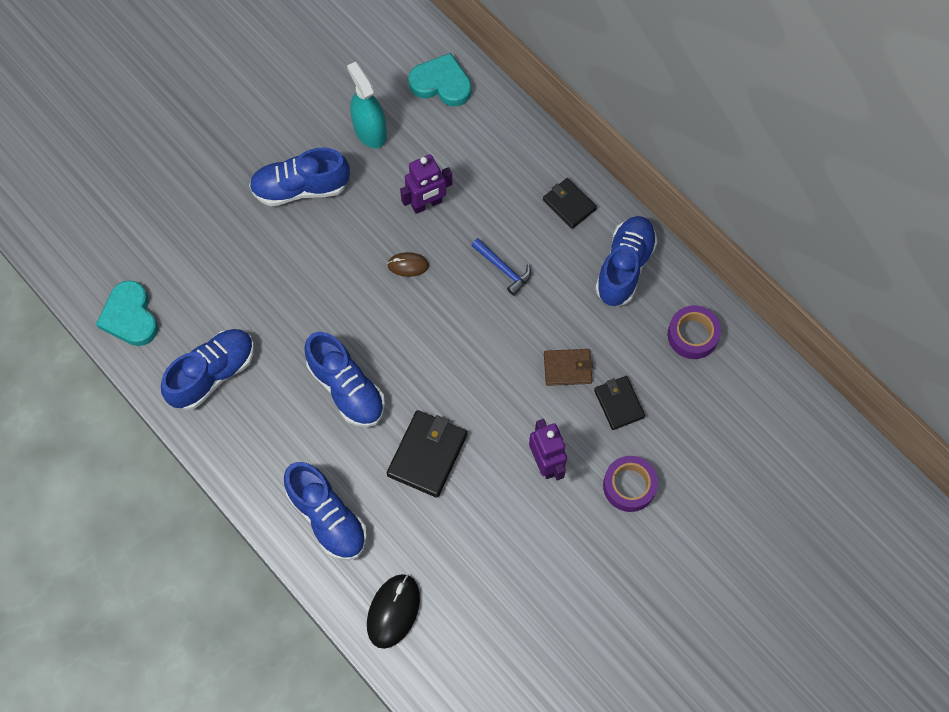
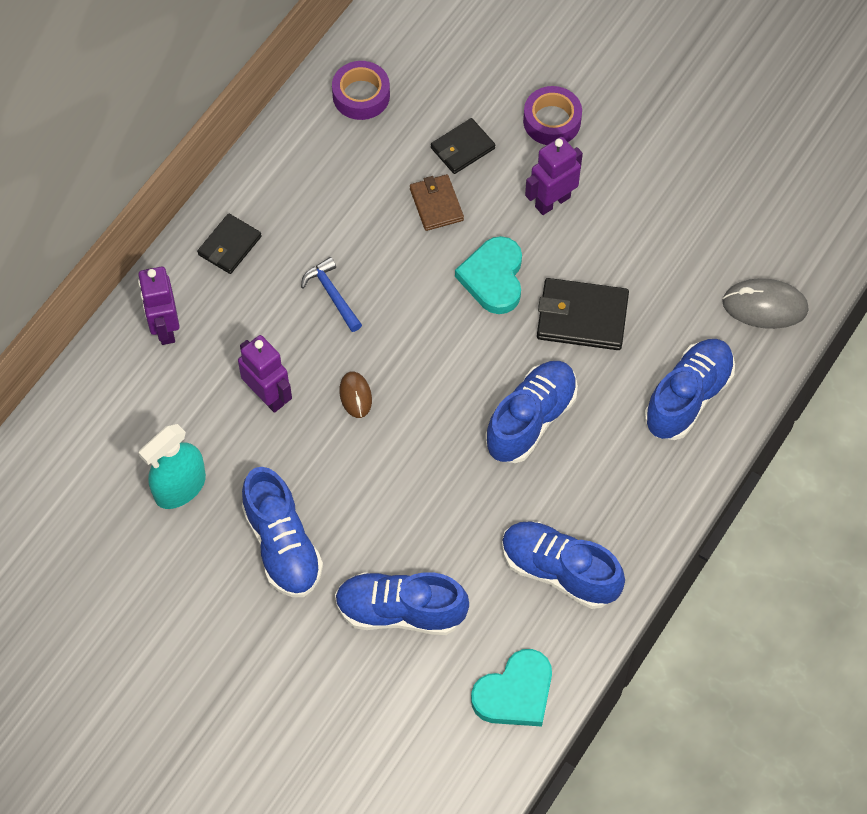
camera: 105 degrees left, 5 degrees down
black mouse [367,574,420,649] -> grey mouse [722,278,809,329]
turquoise heart [408,53,471,106] -> turquoise heart moved to [455,236,522,314]
blue hammer [471,238,531,296] -> blue hammer turned 60 degrees counterclockwise [301,257,362,332]
blue shoe [595,216,658,306] -> blue shoe moved to [335,572,469,635]
none -> purple robot [138,267,180,345]

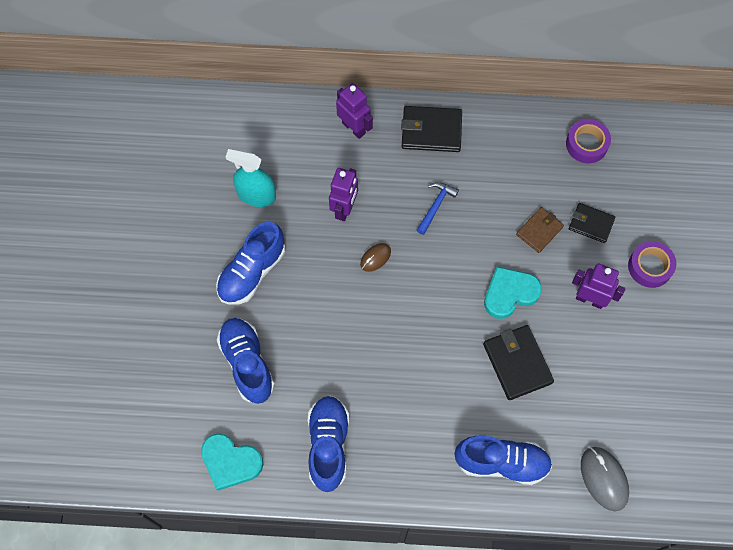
camera: 60 degrees right, 5 degrees up
purple robot [138,267,180,345] -> purple robot turned 90 degrees clockwise [336,83,373,139]
black wallet [197,213,262,274] -> black wallet [401,106,462,152], size x1.55
blue shoe [486,361,578,463] -> none

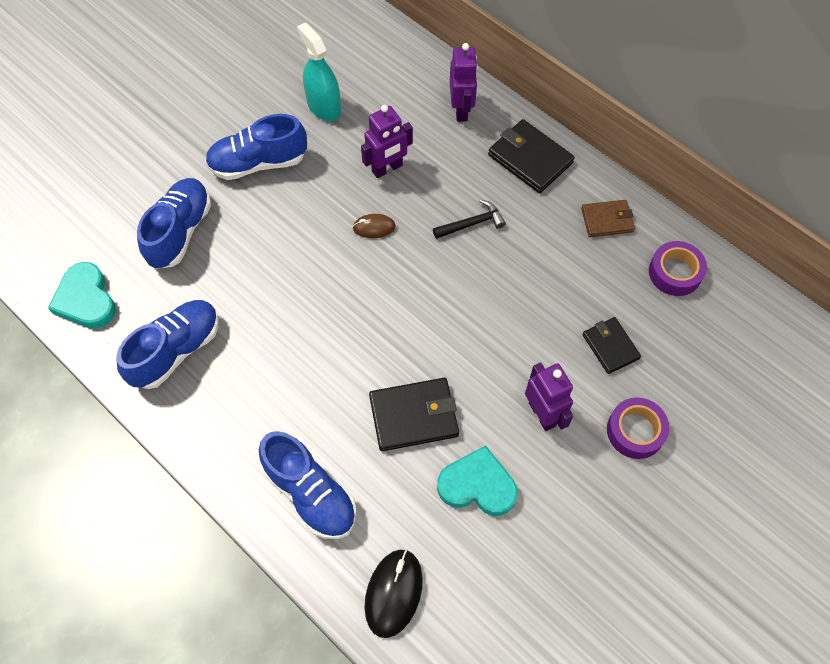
camera: 40 degrees right, 5 degrees down
blue hammer [417,182,459,235] -> black hammer [433,199,506,239]
black wallet [483,325,554,400] -> black wallet turned 60 degrees clockwise [369,378,459,451]
turquoise heart [484,267,542,319] -> turquoise heart moved to [437,445,518,516]
brown wallet [516,207,564,253] -> brown wallet moved to [581,200,635,237]
grey mouse [581,447,629,511] -> black mouse [365,549,423,638]

